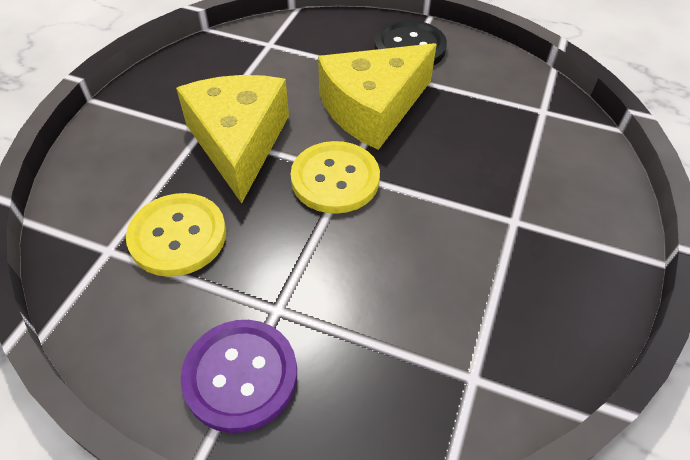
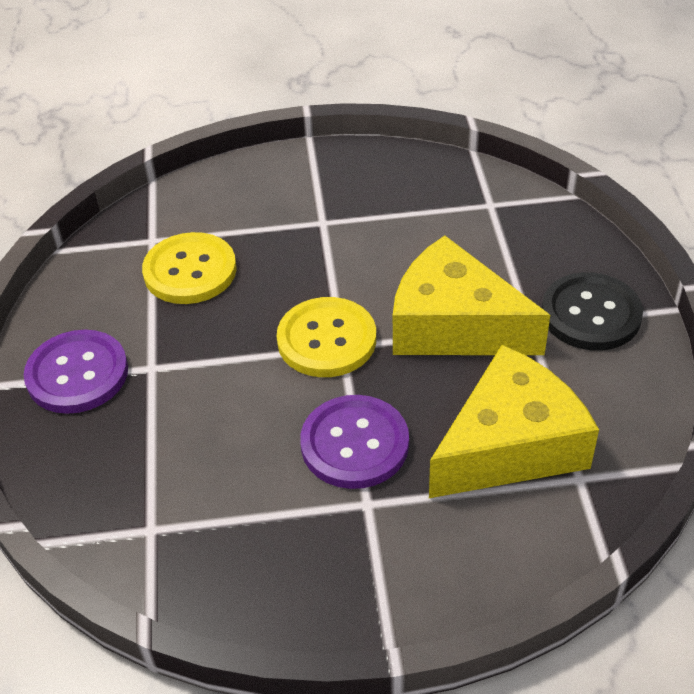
camera: 65 degrees right, 5 degrees down
yellow cheese [176,75,289,203] -> yellow cheese moved to [429,345,599,498]
none -> purple button [300,395,409,489]

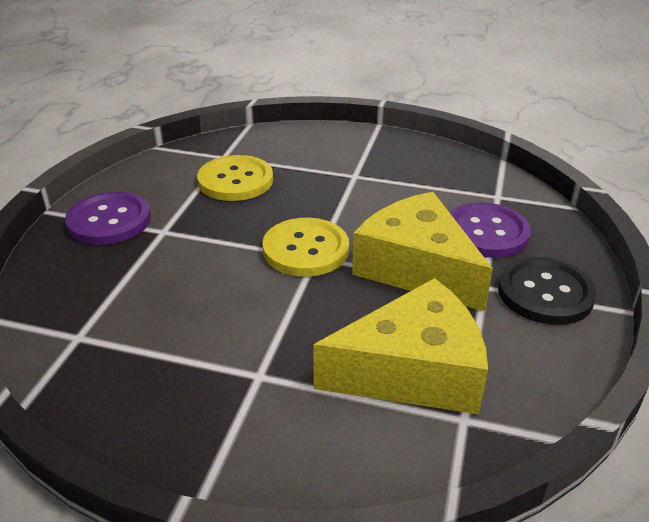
camera: 20 degrees right, 10 degrees down
purple button [300,395,409,489] -> purple button moved to [449,202,531,258]

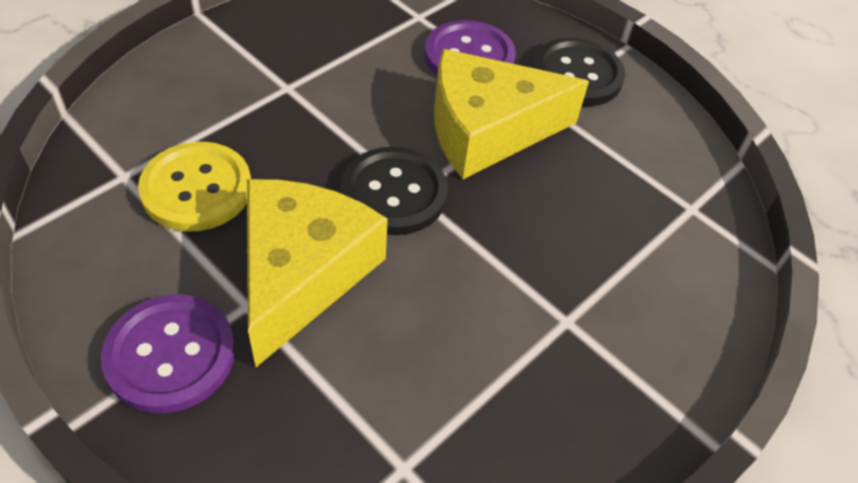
camera: 65 degrees left, 15 degrees up
yellow button [262,218,349,277] -> black button [341,147,448,235]
yellow cheese [313,278,488,414] -> yellow cheese moved to [247,179,388,367]

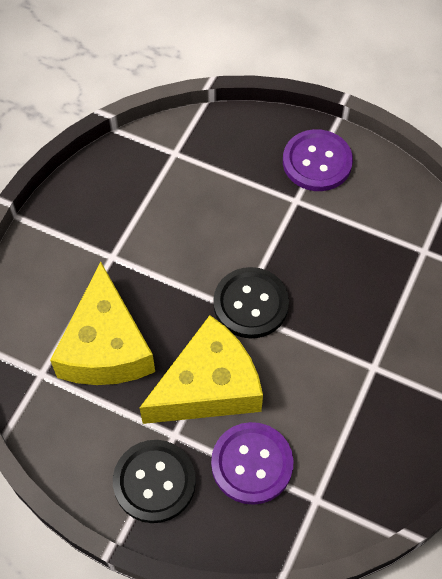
camera: 165 degrees right, 10 degrees up
yellow button [138,142,251,232] -> none
yellow cheese [247,179,388,367] -> yellow cheese moved to [50,262,155,385]

